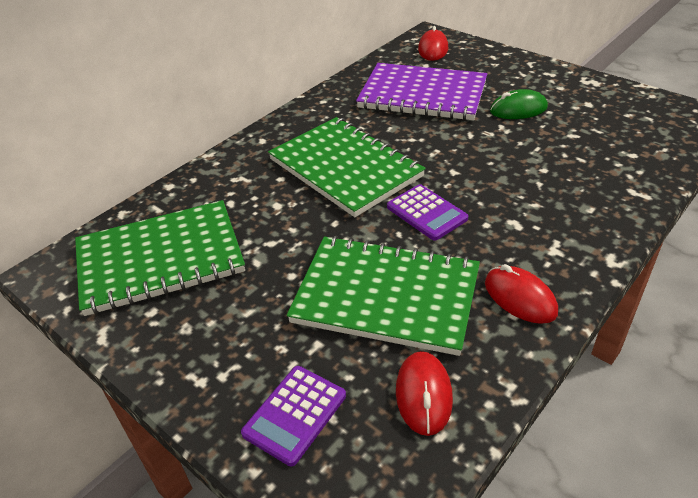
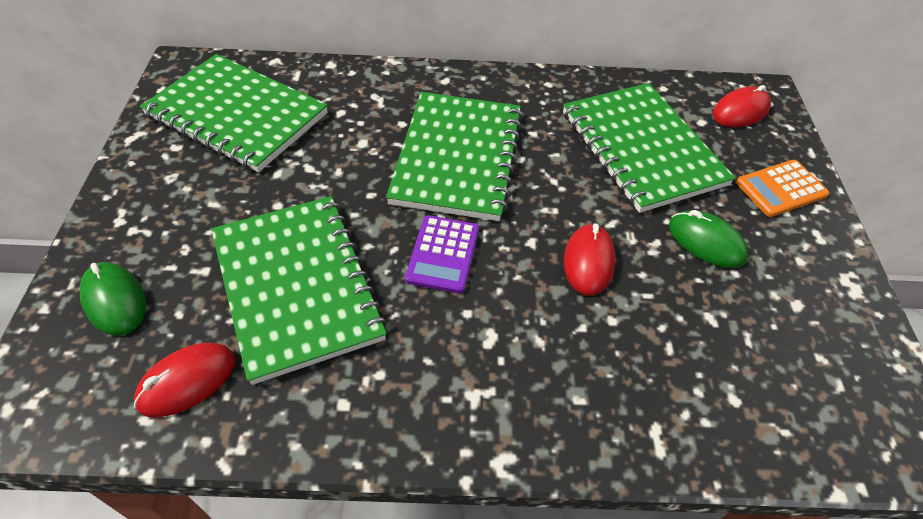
camera: 45 degrees right, 10 degrees up
purple calculator [241,366,346,466] -> green mouse [80,262,146,336]
purple notebook [356,63,487,120] -> green notebook [563,83,736,213]
red mouse [485,264,558,324] -> red mouse moved to [564,223,616,296]
none -> orange calculator [736,160,829,217]

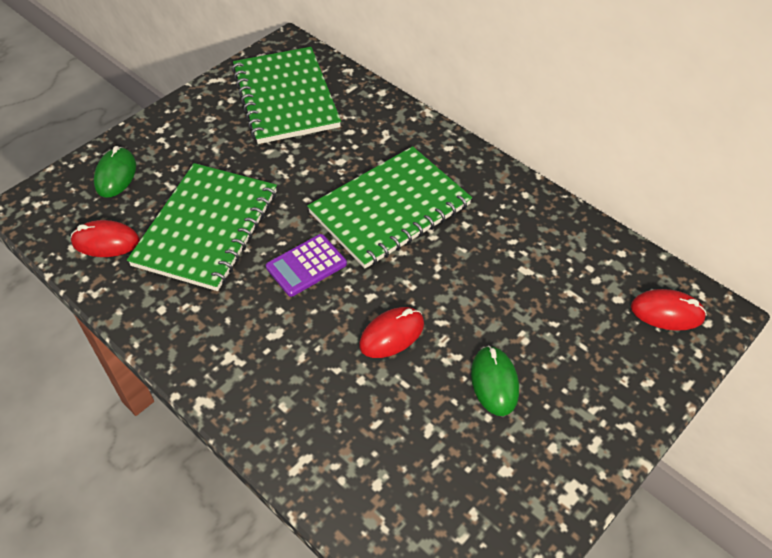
camera: 45 degrees right, 0 degrees up
green notebook [563,83,736,213] -> none
orange calculator [736,160,829,217] -> none

